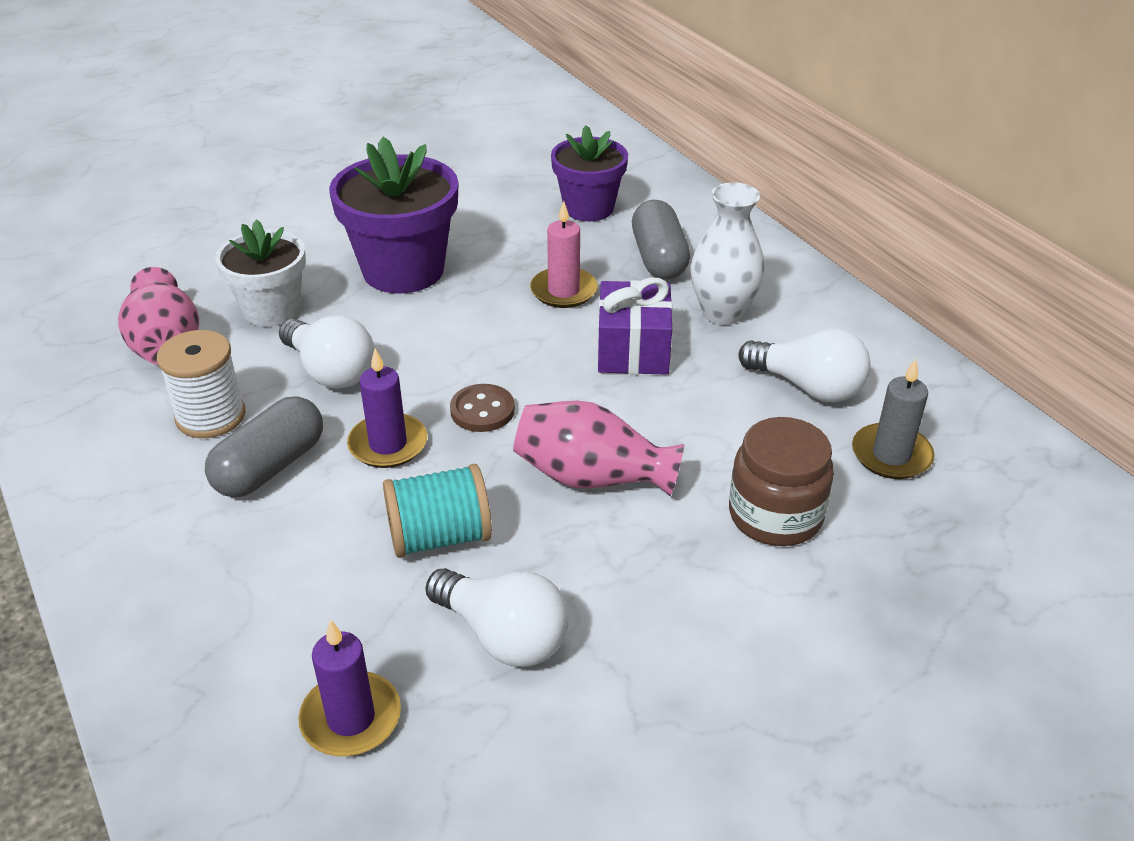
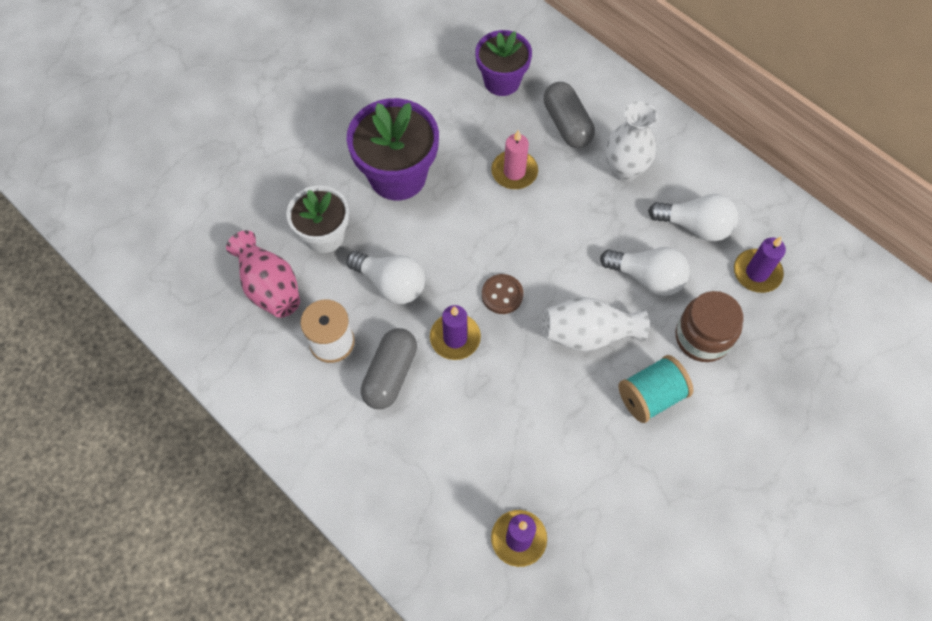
camera: 15 degrees left, 25 degrees up
turquoise spool [383,464,492,558] -> turquoise spool moved to [618,355,693,423]
white light bulb [425,568,569,667] -> white light bulb moved to [600,247,690,296]
pink vase [513,401,684,496] -> white vase [542,297,649,351]
purple gift [598,277,673,375] -> none
grey candle [852,359,935,479] -> purple candle [734,236,786,293]

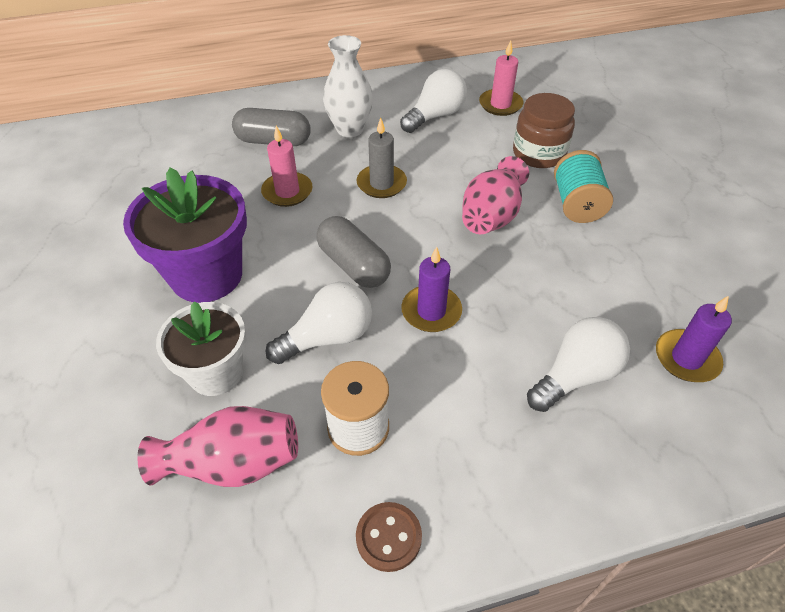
camera: 60 degrees left, 15 degrees down
grey capsule [361,328,417,409] -> grey capsule moved to [316,216,391,288]
purple flower pot [475,30,532,96] -> none
brown button [482,274,523,314] -> brown button moved to [356,502,422,572]
white vase [542,297,649,351] -> pink vase [462,156,529,234]
white light bulb [600,247,690,296] -> white light bulb moved to [527,317,630,412]
purple candle [734,236,786,293] -> pink candle [479,40,524,116]
none -> grey candle [356,118,407,198]

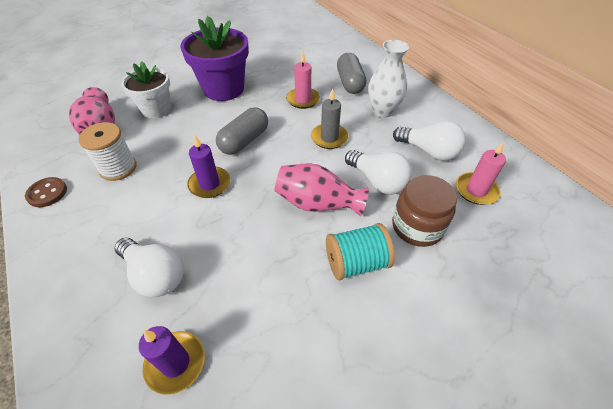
camera: 75 degrees right, 0 degrees up
white light bulb [266,282,372,364] -> white light bulb moved to [345,150,413,194]

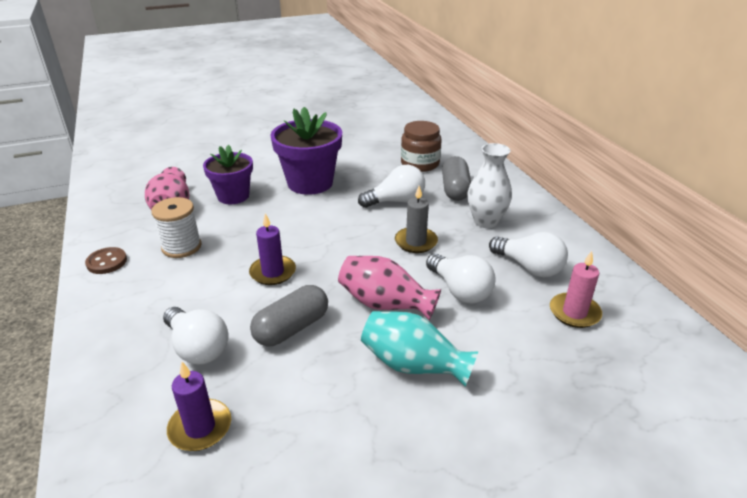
camera: 10 degrees right, 15 degrees down
white flower pot [121,61,171,119] -> purple flower pot [203,145,253,204]
grey capsule [216,107,268,155] -> grey capsule moved to [250,285,328,347]
pink candle [286,51,320,109] -> white light bulb [358,165,425,208]
turquoise spool [326,223,395,280] -> turquoise vase [361,311,478,387]
brown jar [392,175,457,247] -> brown jar moved to [401,121,442,172]

